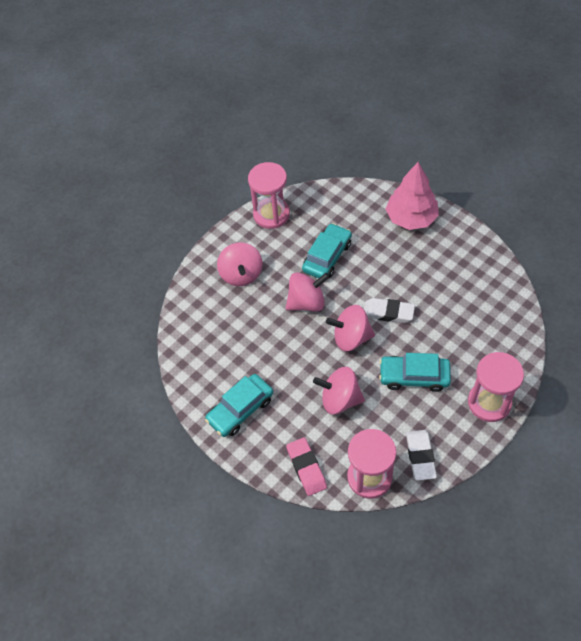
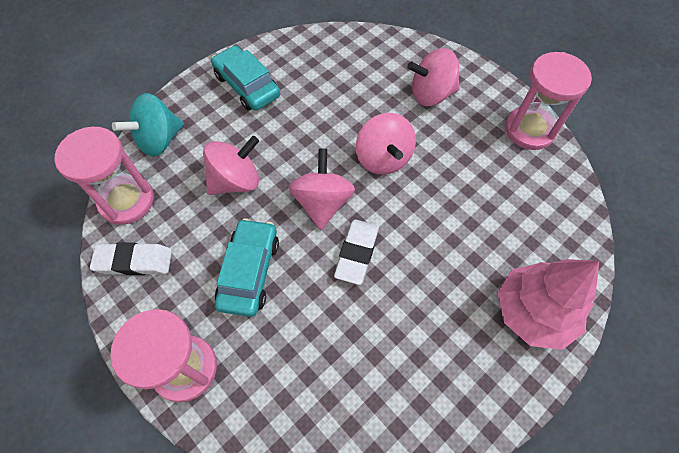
camera: 90 degrees right, 5 degrees up
pink eraser [286,438,327,496] -> turquoise spinning top [112,93,184,156]
turquoise car [302,223,352,279] -> none
pink spinning top [313,367,365,414] -> pink spinning top turned 45 degrees clockwise [203,136,259,195]

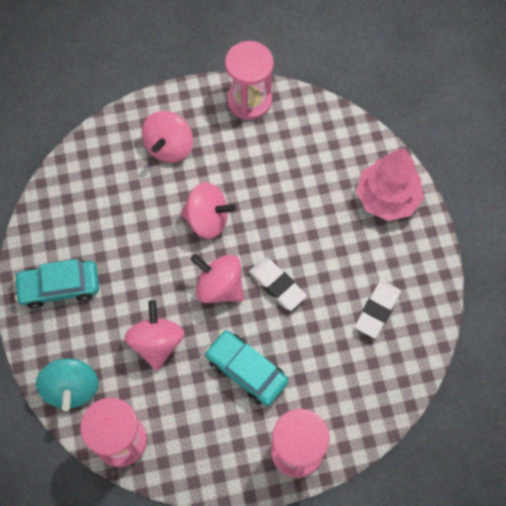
camera: 60 degrees left, 5 degrees up
white eraser [90,242,172,275] -> white eraser moved to [355,280,401,338]

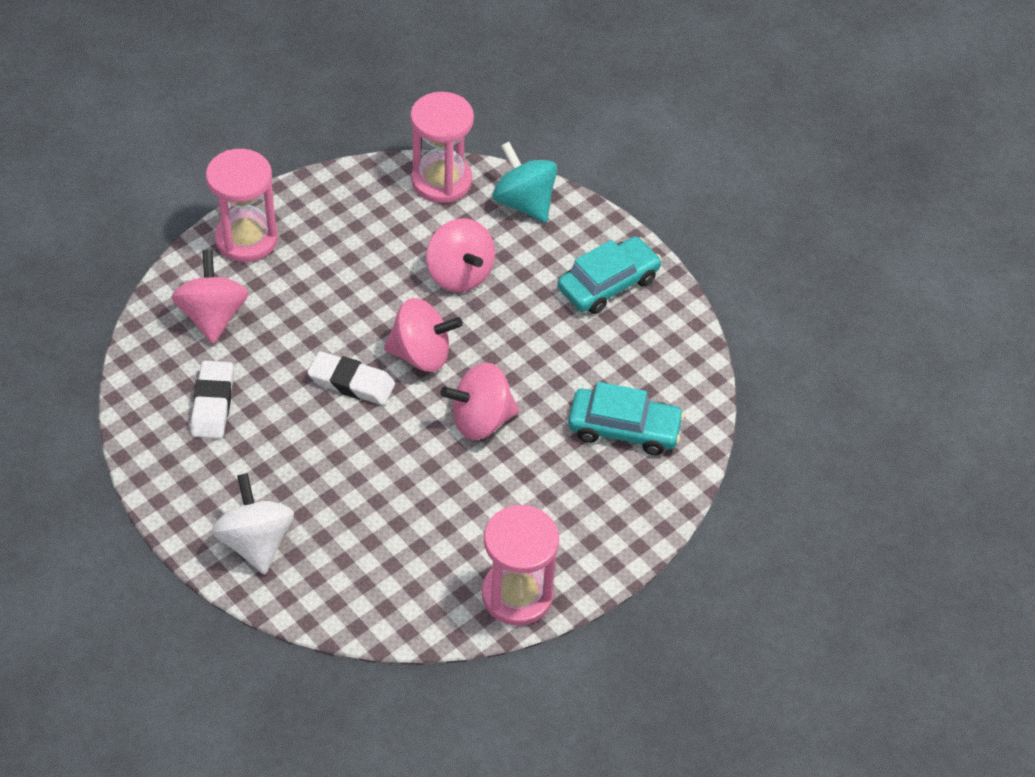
camera: 150 degrees right, 15 degrees down
pink spinning top [142,111,193,162] -> pink spinning top moved to [172,250,249,344]
turquoise car [205,330,289,406] -> turquoise car moved to [568,382,685,455]
pink tree [356,148,424,221] -> white spinning top [212,473,294,575]

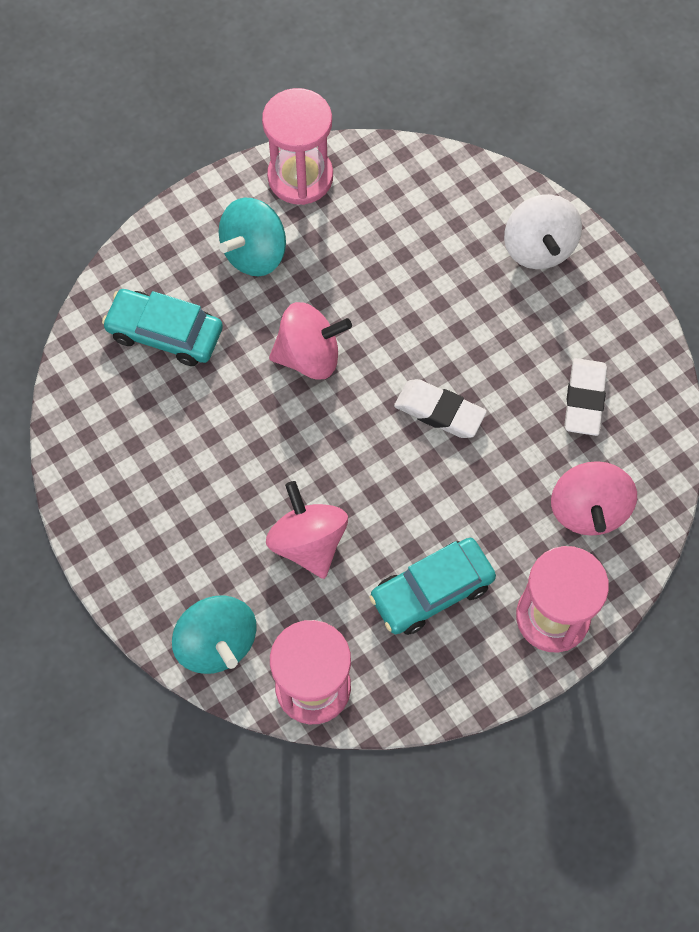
camera: 170 degrees left, 15 degrees up
pink spinning top [384,298,463,372] -> none
turquoise car [558,236,662,314] -> turquoise car moved to [369,538,496,635]
none -> turquoise spinning top [219,197,286,276]

